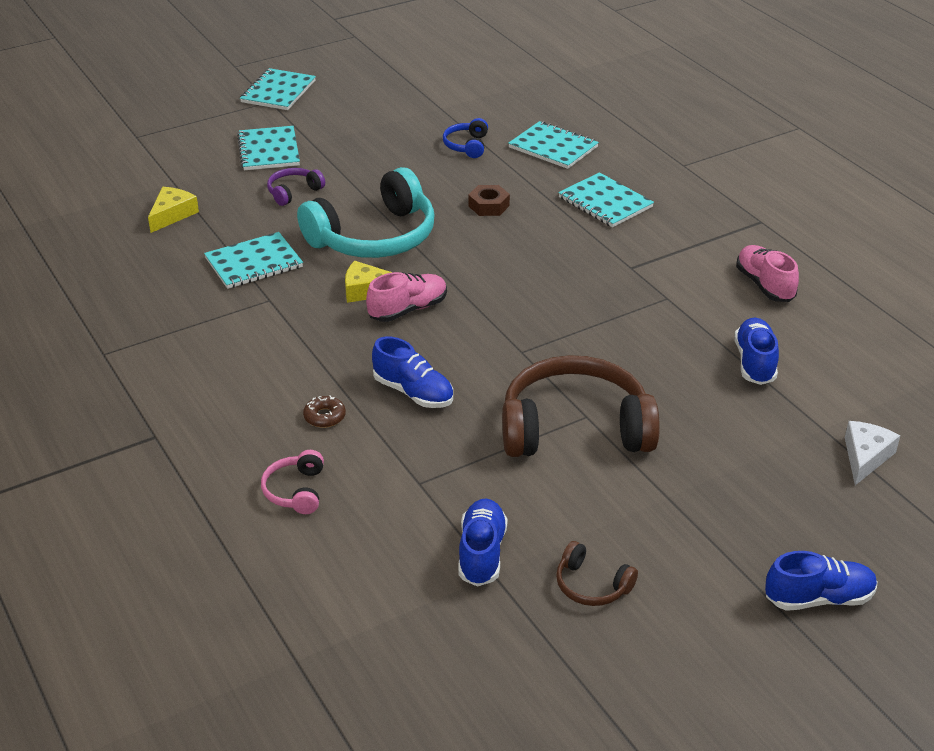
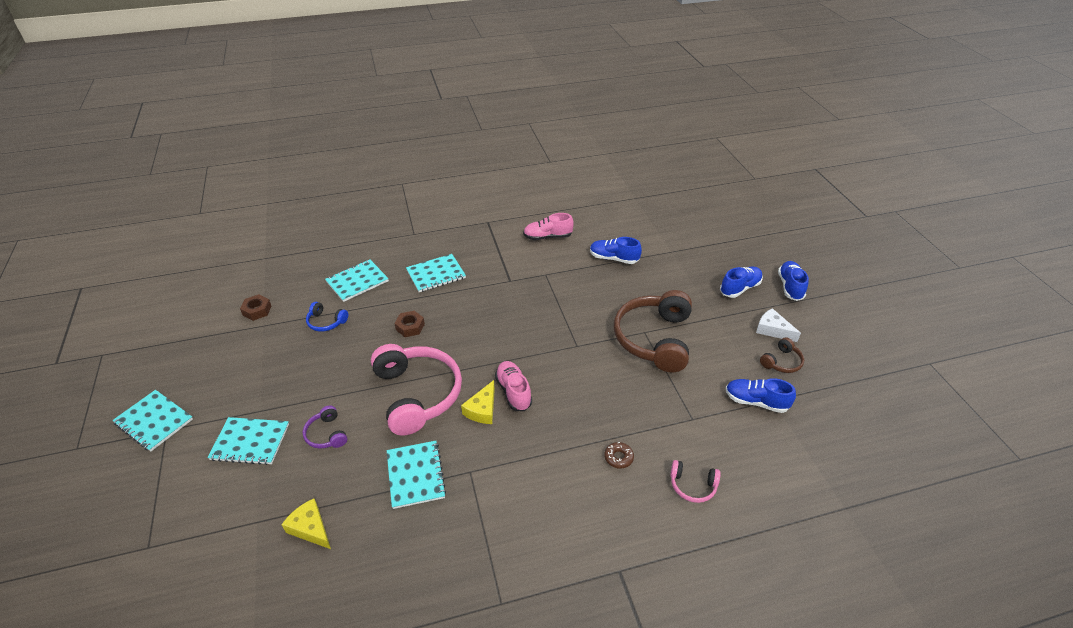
camera: 75 degrees left, 5 degrees up
turquoise headphones [297,167,435,258] -> pink headphones [371,344,462,436]
blue shoe [372,336,453,408] -> blue shoe moved to [720,267,763,298]
white cheese [845,421,901,485] -> white cheese moved to [756,308,801,342]
none -> brown nut [240,294,271,321]

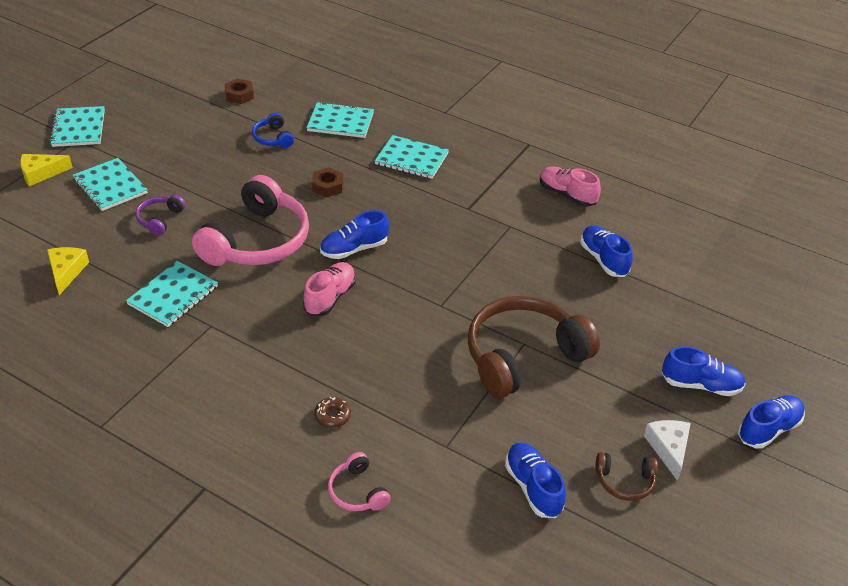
camera: 45 degrees right, 0 degrees up
yellow cheese [461,380,495,424] -> yellow cheese moved to [20,154,73,186]
none -> blue shoe [320,210,389,259]

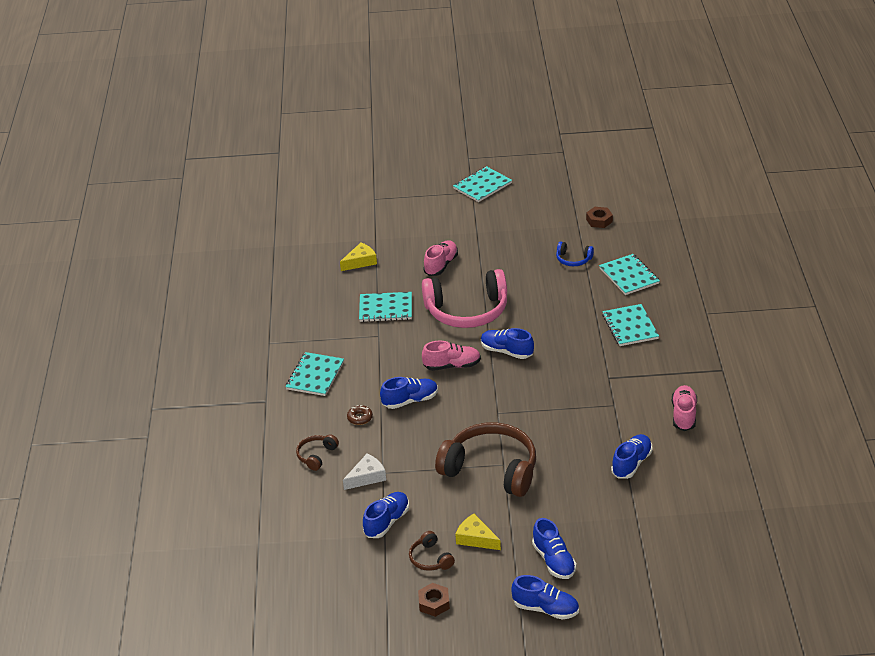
camera: 60 degrees right, 5 degrees down
yellow cheese [20,154,73,186] -> yellow cheese moved to [455,514,501,550]
turquoise notebook [73,158,148,211] -> turquoise notebook moved to [285,352,344,396]
purple headphones [135,195,186,235] -> pink shoe [423,240,458,276]
blue headphones [252,112,294,148] -> blue headphones turned 105 degrees counterclockwise [556,241,594,266]
brown nut [312,167,343,198] -> brown nut moved to [418,583,450,617]
pink headphones [328,452,391,511] -> brown headphones [296,434,339,471]
white cheese [644,420,691,481] -> white cheese moved to [343,454,386,490]
none -> blue shoe [380,377,438,409]

